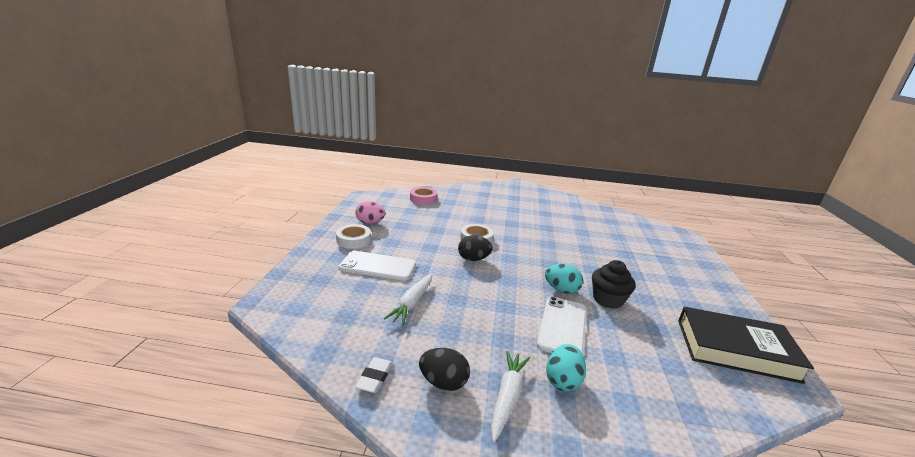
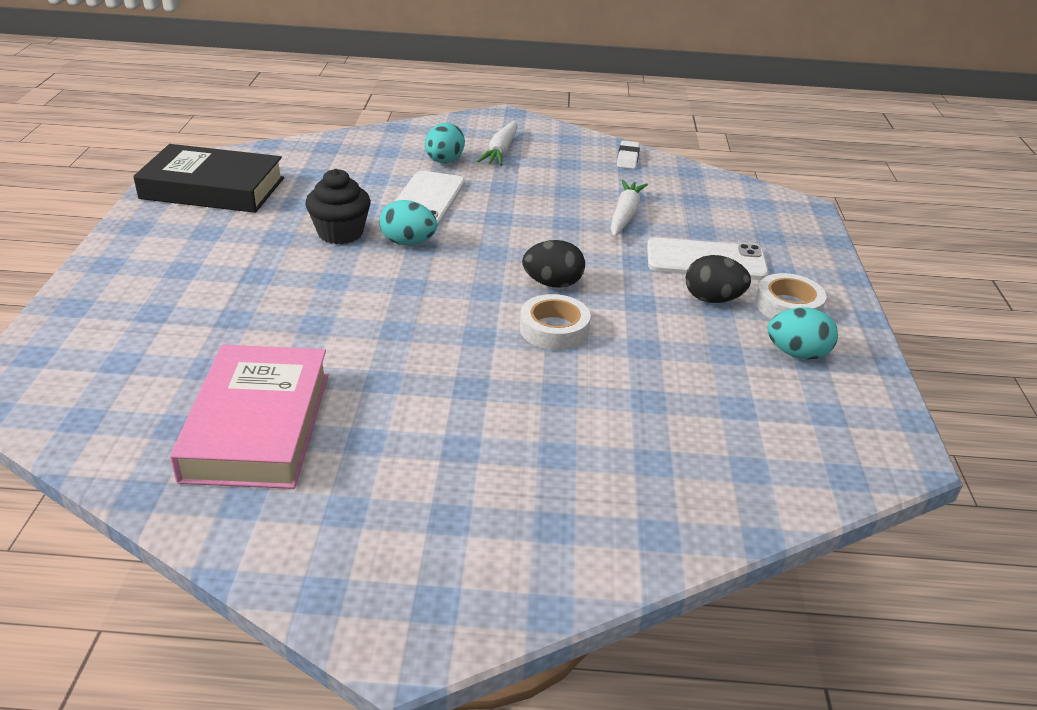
camera: 175 degrees right, 10 degrees up
pink egg [355,201,386,224] -> turquoise egg [767,307,838,360]
pink tape [410,187,437,205] -> none
black egg [419,348,470,391] -> black egg moved to [686,255,751,303]
none -> pink book [170,345,328,489]

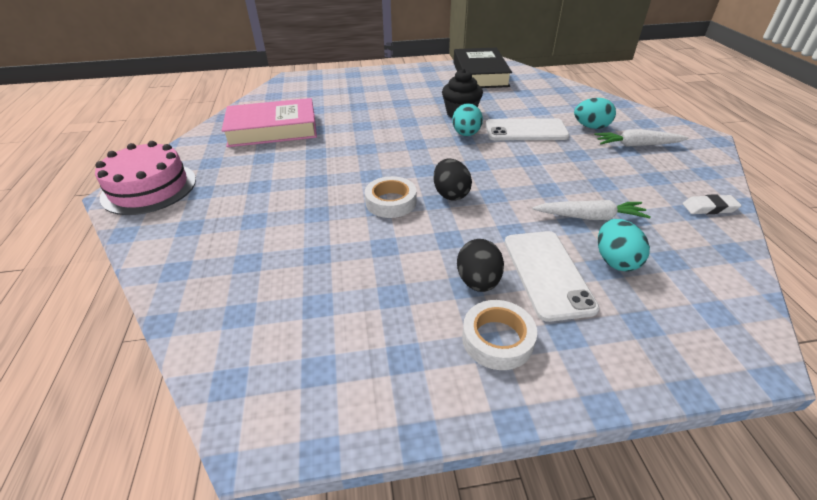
camera: 80 degrees right, 5 degrees up
turquoise egg [767,307,838,360] -> turquoise egg moved to [598,219,650,271]
none -> pink cake [95,141,196,215]

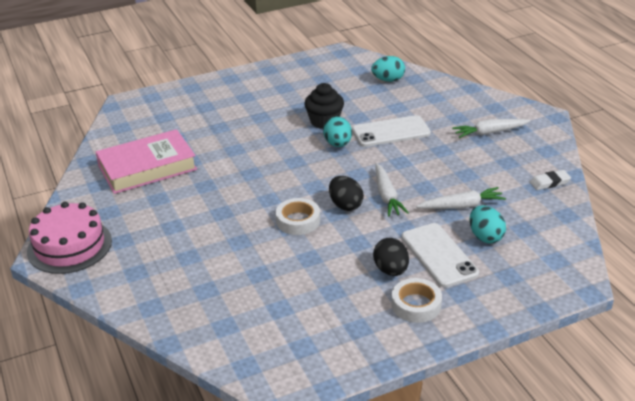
camera: 15 degrees left, 5 degrees down
black book [454,48,512,88] -> none
turquoise egg [574,98,616,129] -> turquoise egg moved to [371,56,405,82]
none -> white carrot [375,163,409,216]

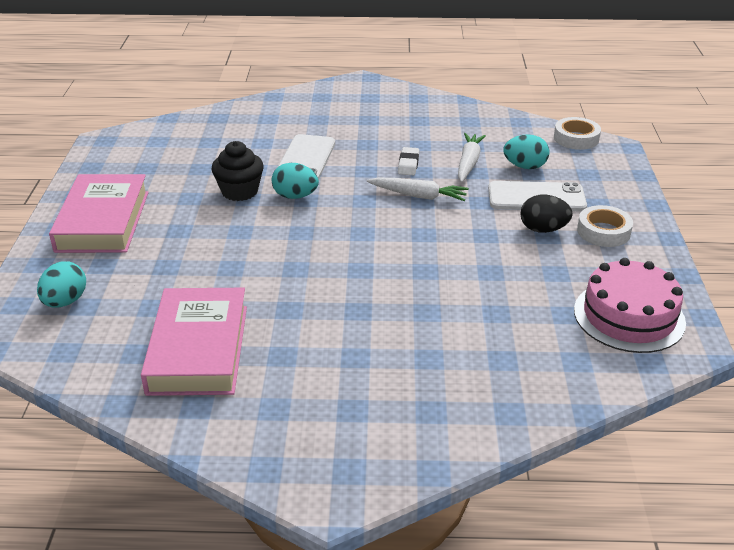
camera: 65 degrees left, 0 degrees up
pink cake [27,202,112,274] -> pink cake moved to [574,258,686,353]
white tape [276,198,320,235] -> white tape moved to [554,117,601,150]
black egg [329,176,364,211] -> none
turquoise egg [371,56,405,82] -> turquoise egg moved to [37,261,86,307]
white carrot [452,119,530,138] -> none
white eraser [530,170,571,190] -> white eraser moved to [398,147,419,175]
none -> pink book [49,174,149,253]

